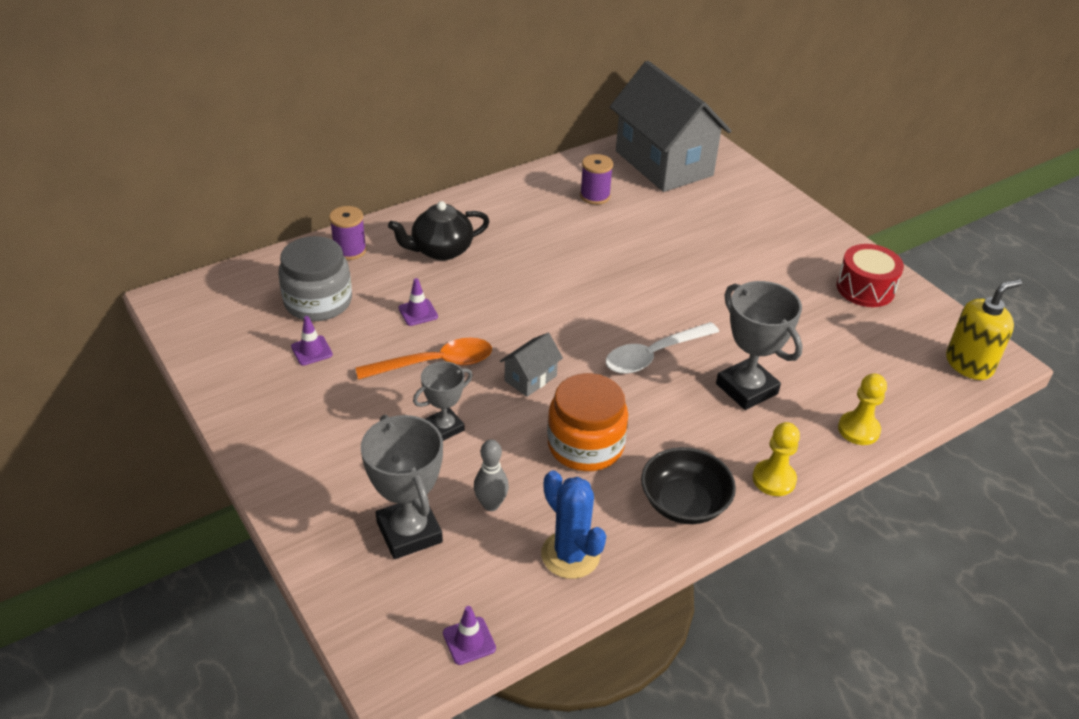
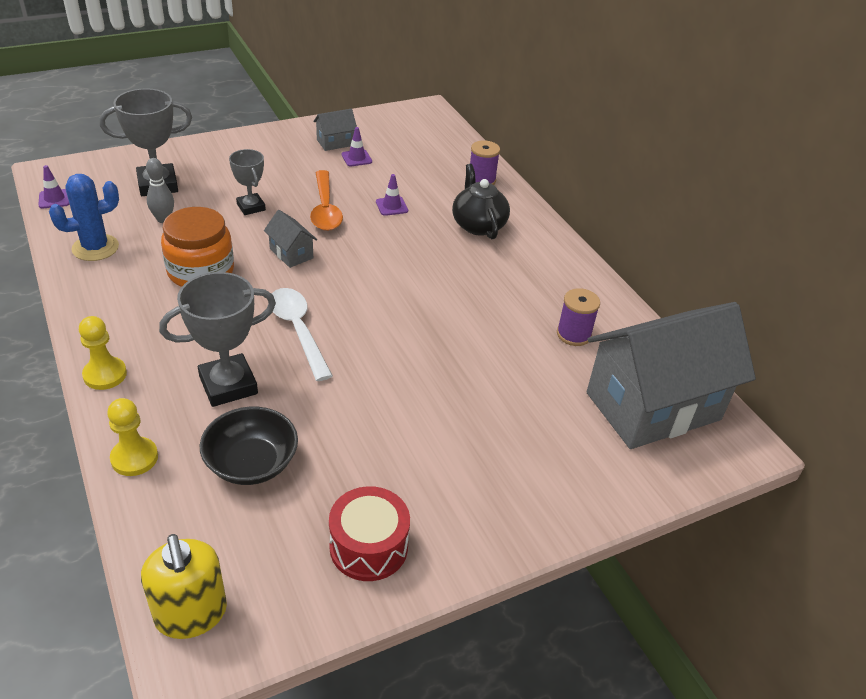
camera: 95 degrees right, 0 degrees up
grey jar [278,236,352,321] -> none
black bowl [641,447,736,524] -> black bowl moved to [200,407,298,485]
none -> grey house [313,109,357,151]

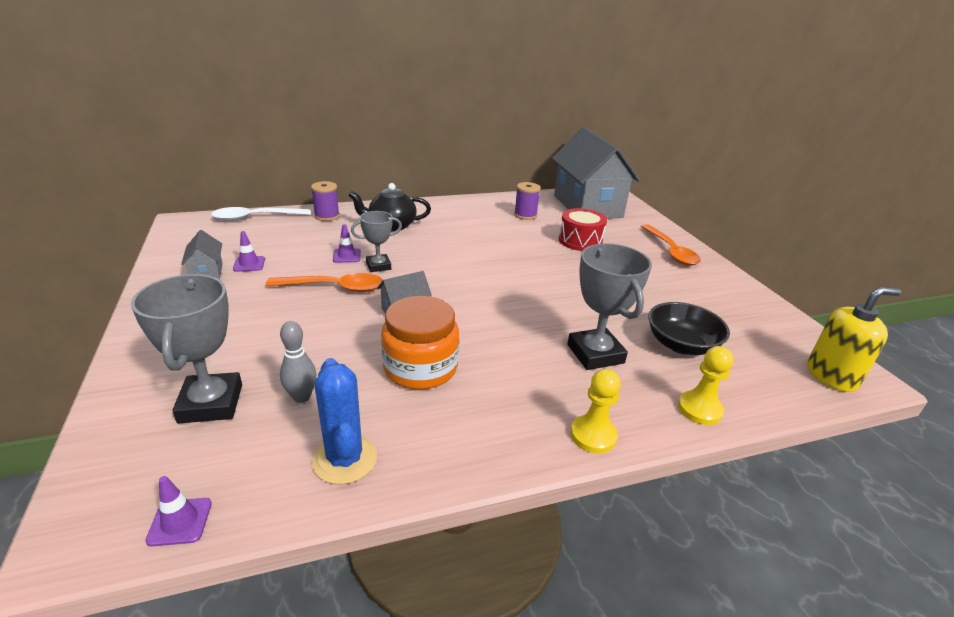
camera: 80 degrees left, 10 degrees down
grey trophy [229,149,266,215] -> grey trophy moved to [351,211,402,272]
white spoon [272,288,333,381] -> white spoon moved to [211,207,311,221]
red drum [329,486,410,581] -> red drum moved to [559,208,607,251]
none -> orange spoon [641,224,701,265]

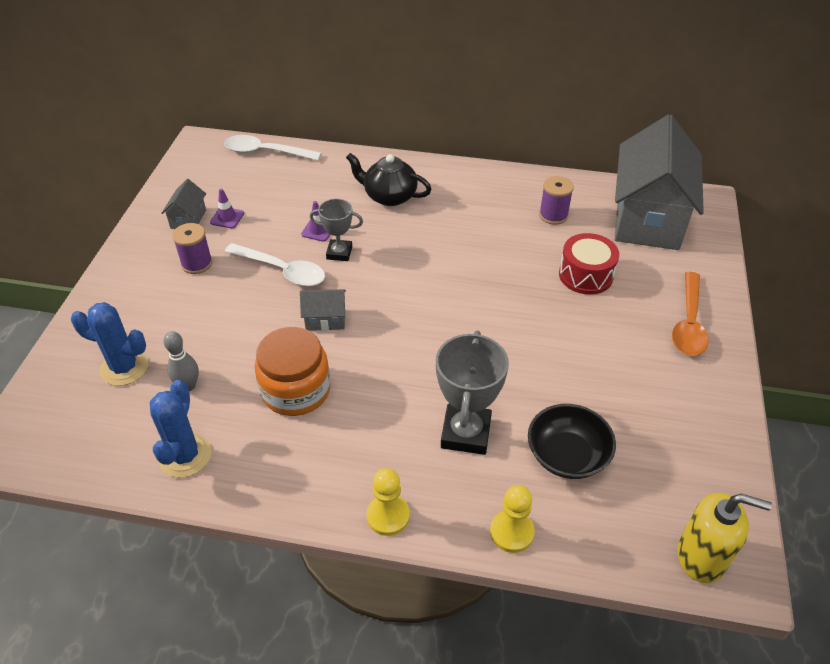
camera: 30 degrees right, 15 degrees up
grey trophy [131,274,242,424] -> blue cactus [71,302,148,386]
purple traffic cone [145,476,212,547] -> none
orange spoon [266,273,383,292] -> white spoon [225,243,325,286]
purple spool [311,181,340,221] -> purple spool moved to [172,223,212,274]

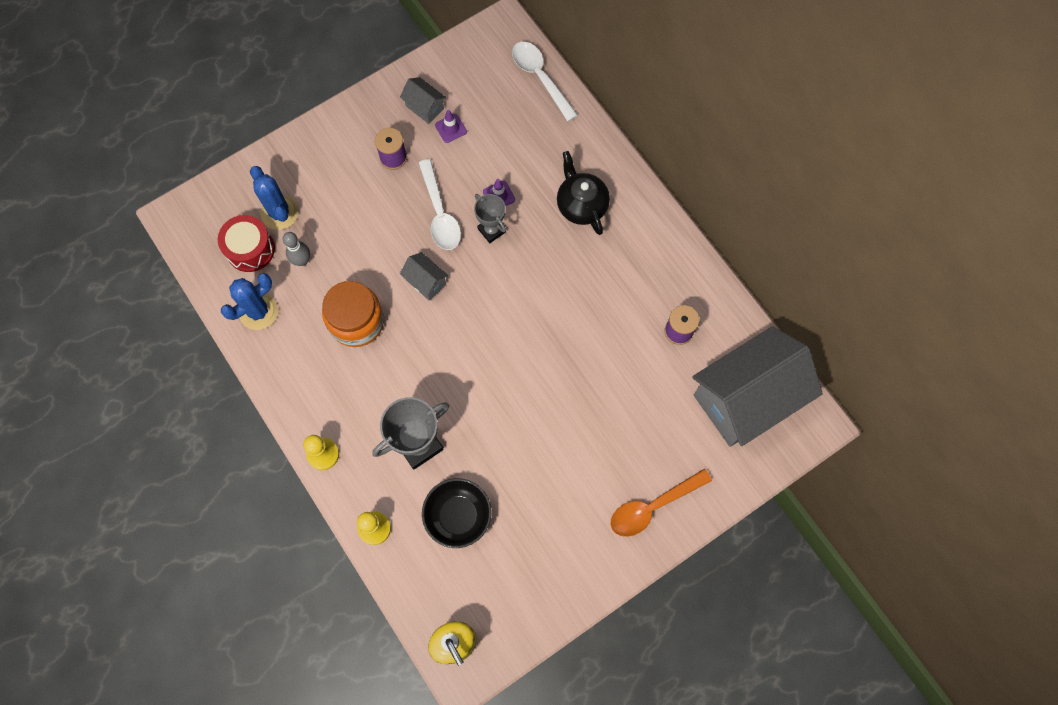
camera: 45 degrees right, 25 degrees up
grey house [161,179,206,229] -> grey house turned 75 degrees clockwise [400,77,446,124]
red drum [559,233,619,295] -> red drum moved to [218,215,275,272]

